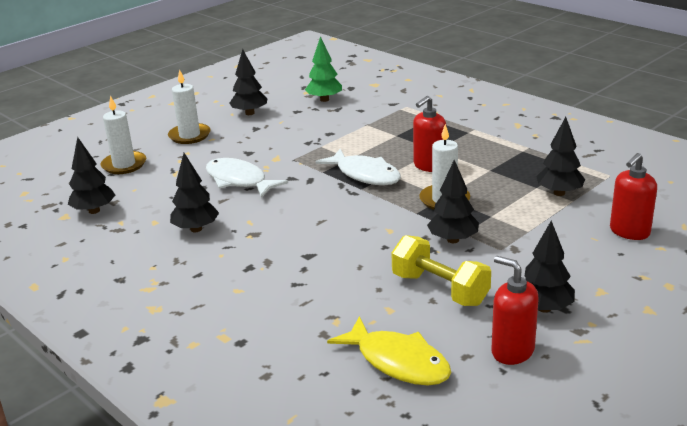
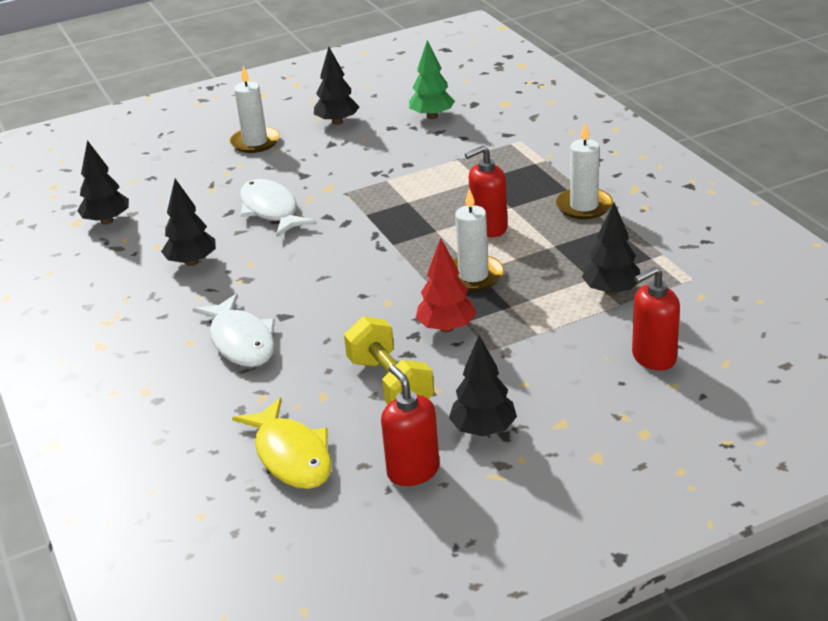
camera: 20 degrees right, 5 degrees up
white candle [101,96,146,174] -> white candle moved to [556,123,613,219]
white fish [316,149,401,185] -> white fish moved to [192,294,275,367]
black tree [427,160,479,243] -> red tree [416,238,476,332]

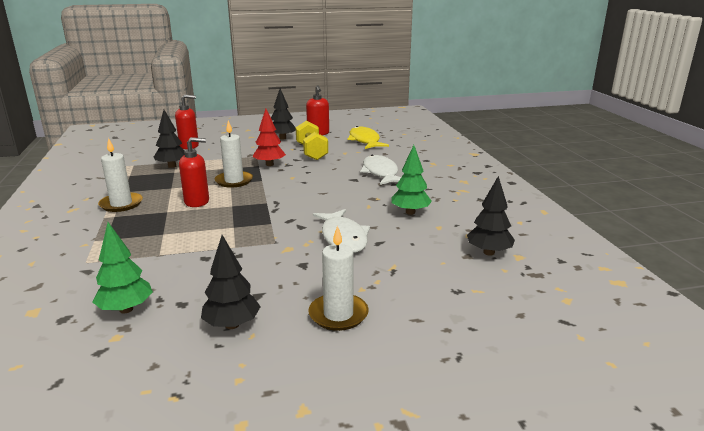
camera: 170 degrees left, 10 degrees down
black tree [161,179,216,266] -> green tree [392,145,432,215]

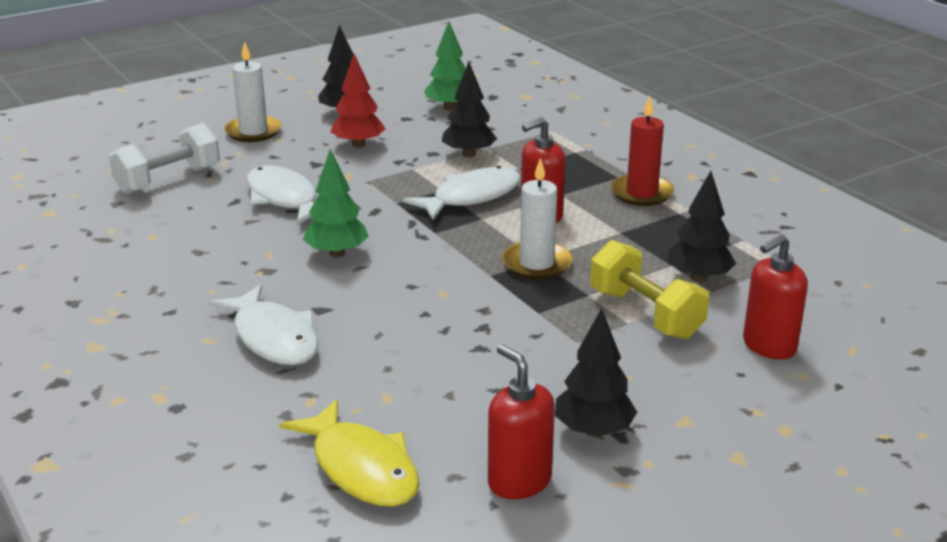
camera: 160 degrees right, 5 degrees up
white candle [98,138,143,212] -> red candle [611,96,674,206]
red tree [252,109,286,166] -> red tree moved to [331,54,386,148]
yellow dumbbell [296,121,328,160] -> yellow dumbbell moved to [590,240,709,339]
green tree [392,145,432,215] -> green tree moved to [303,149,369,257]
black tree [467,176,515,256] -> black tree moved to [442,62,497,157]
none -> white dumbbell [109,123,220,194]
none -> white fish [403,166,521,220]

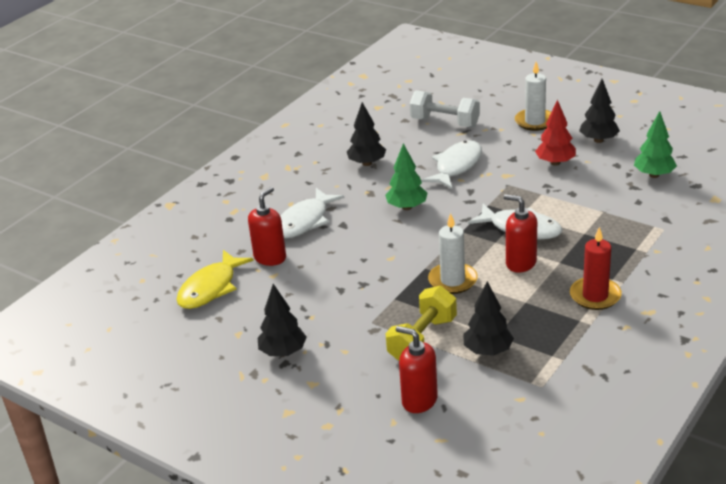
camera: 70 degrees right, 5 degrees up
black tree [442,62,497,157] -> black tree moved to [347,102,386,166]
red soap dispenser [488,344,555,499] -> red soap dispenser moved to [248,187,286,266]

